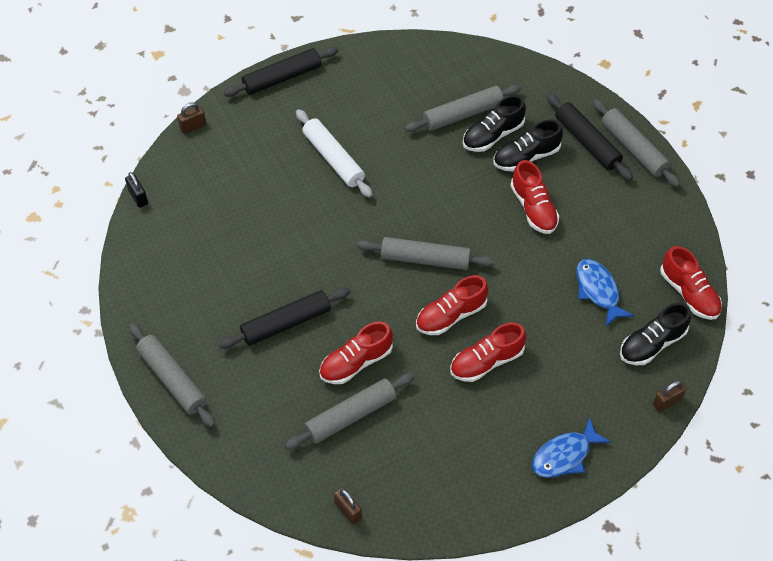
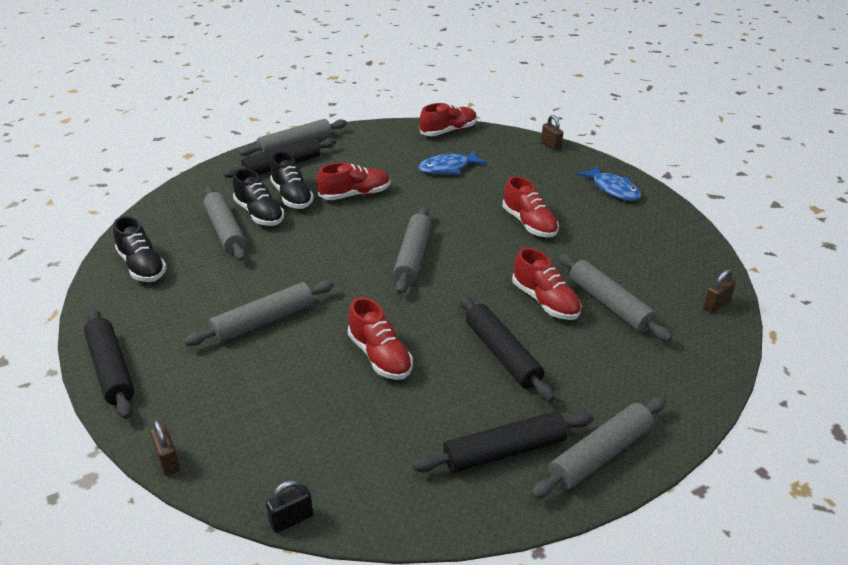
camera: 90 degrees left, 20 degrees down
white rolling pin [296,109,372,198] -> grey rolling pin [184,280,334,346]
red shoe [416,275,488,335] -> red shoe moved to [348,297,413,380]
black shoe [620,303,691,365] -> black shoe moved to [113,216,167,282]
none -> black rolling pin [413,411,593,473]

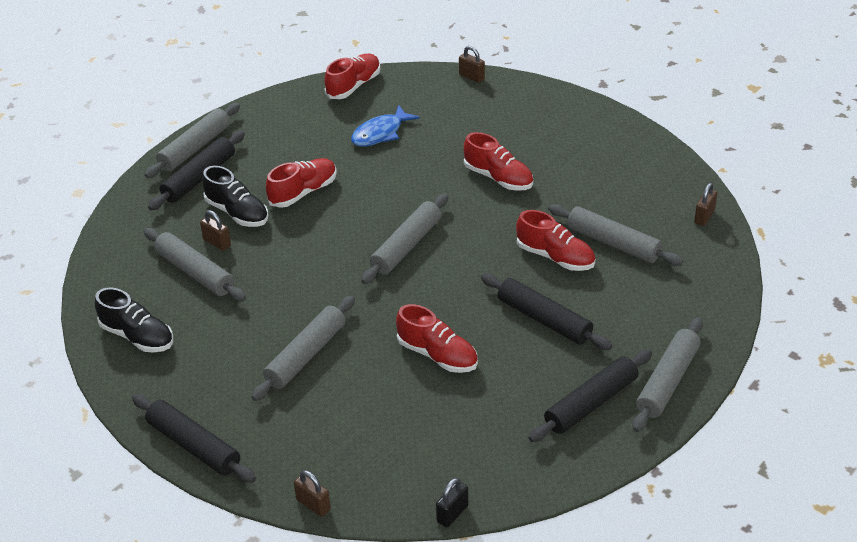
camera: 20 degrees left, 5 degrees up
black shoe [233,169,284,226] -> brown padlock [200,210,231,251]
grey rolling pin [393,207,431,294] -> grey rolling pin turned 45 degrees clockwise [361,193,448,284]
blue fish [577,166,641,201] -> none

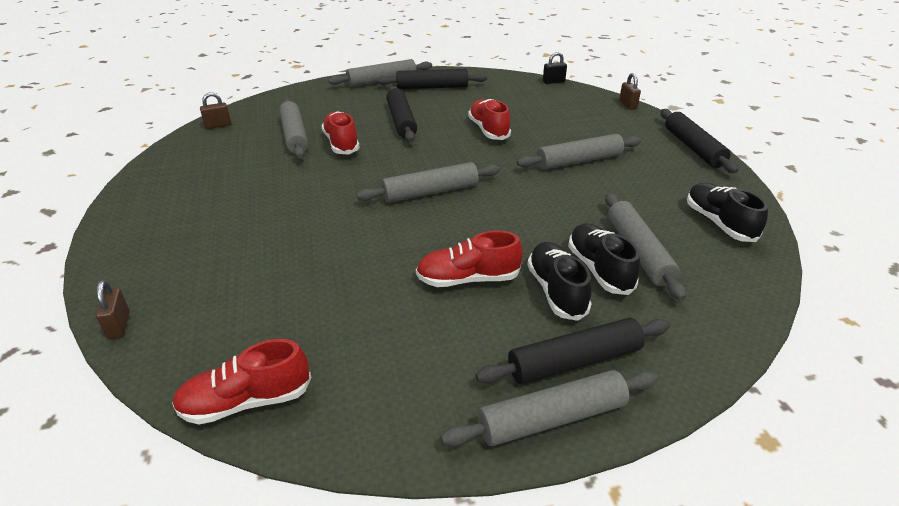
camera: 145 degrees left, 5 degrees down
brown padlock [200,210,231,251] -> black shoe [568,223,640,295]
blue fish [351,105,420,146] -> none
red shoe [464,132,533,191] -> none

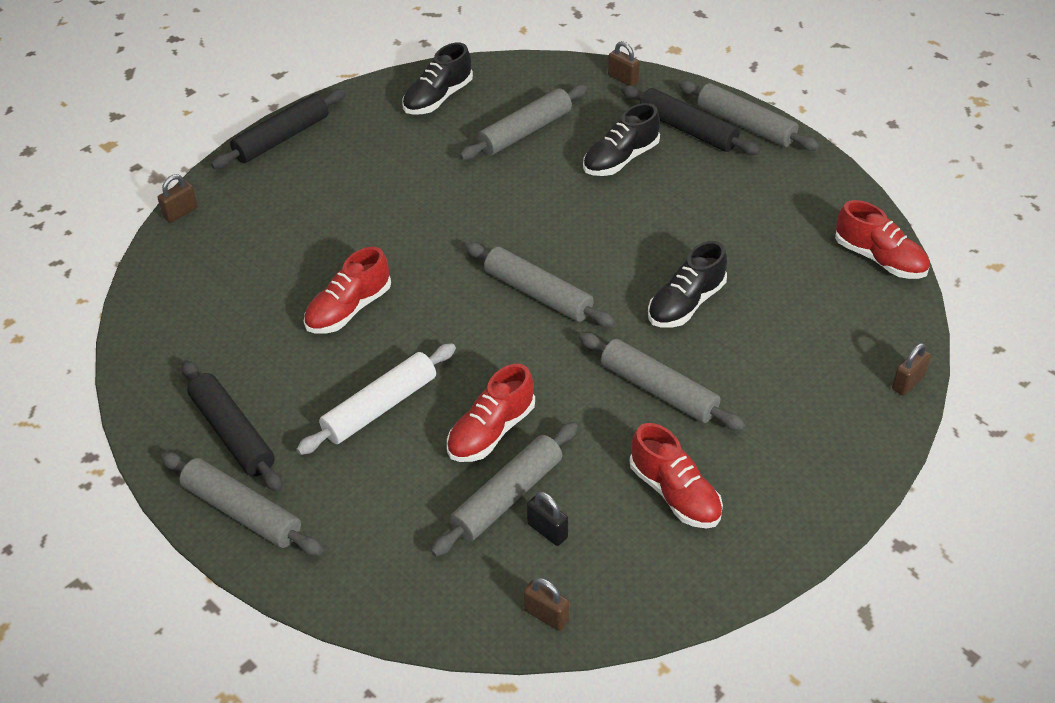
camera: 120 degrees left, 10 degrees up
black rolling pin [386,86,417,142] -> white rolling pin [296,343,456,455]
red shoe [416,231,522,287] -> red shoe moved to [630,423,723,529]
grey rolling pin [517,134,641,170] -> grey rolling pin moved to [579,333,745,431]
black padlock [543,52,567,84] -> black padlock moved to [527,492,568,546]
black shoe [568,223,640,295] -> black shoe moved to [648,241,727,328]
none -> brown padlock [608,41,640,86]

